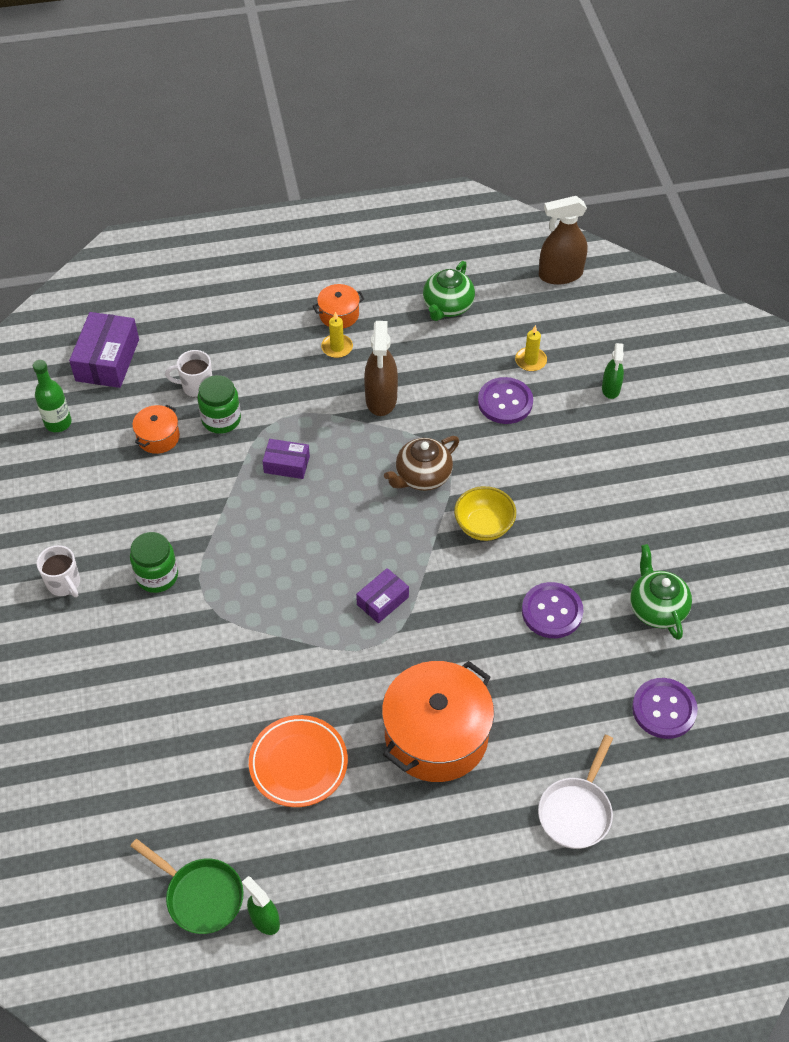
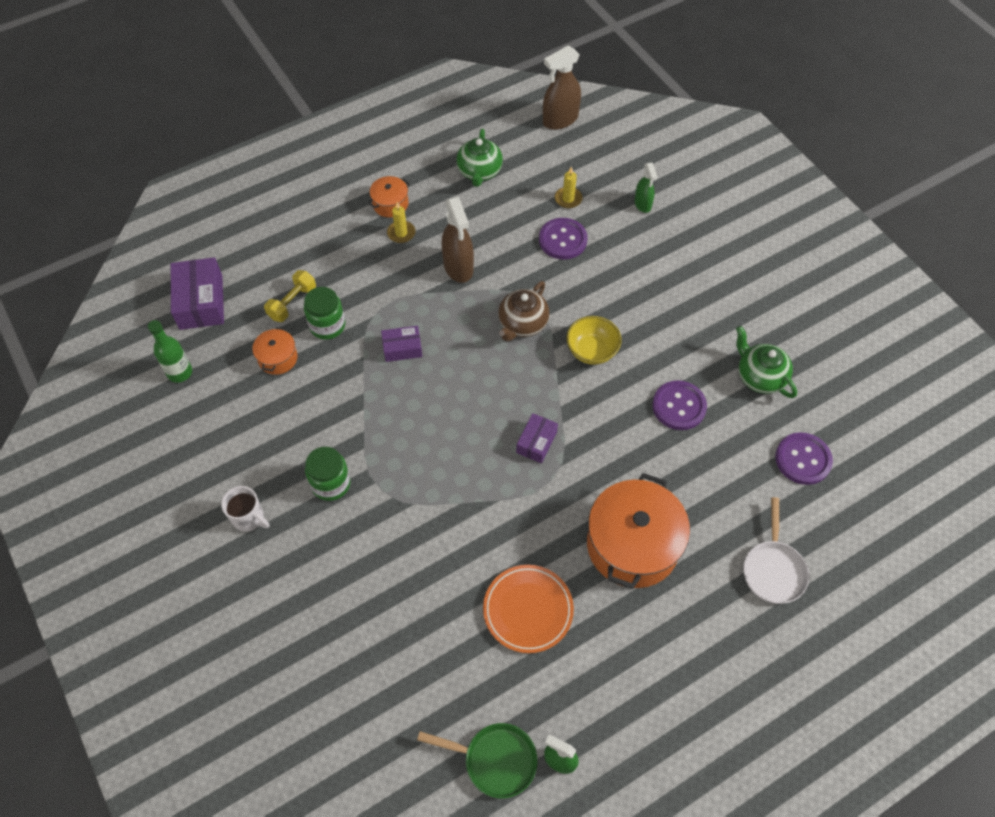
camera: 20 degrees left, 5 degrees up
white mug [165,350,212,398] -> yellow dumbbell [264,270,316,322]

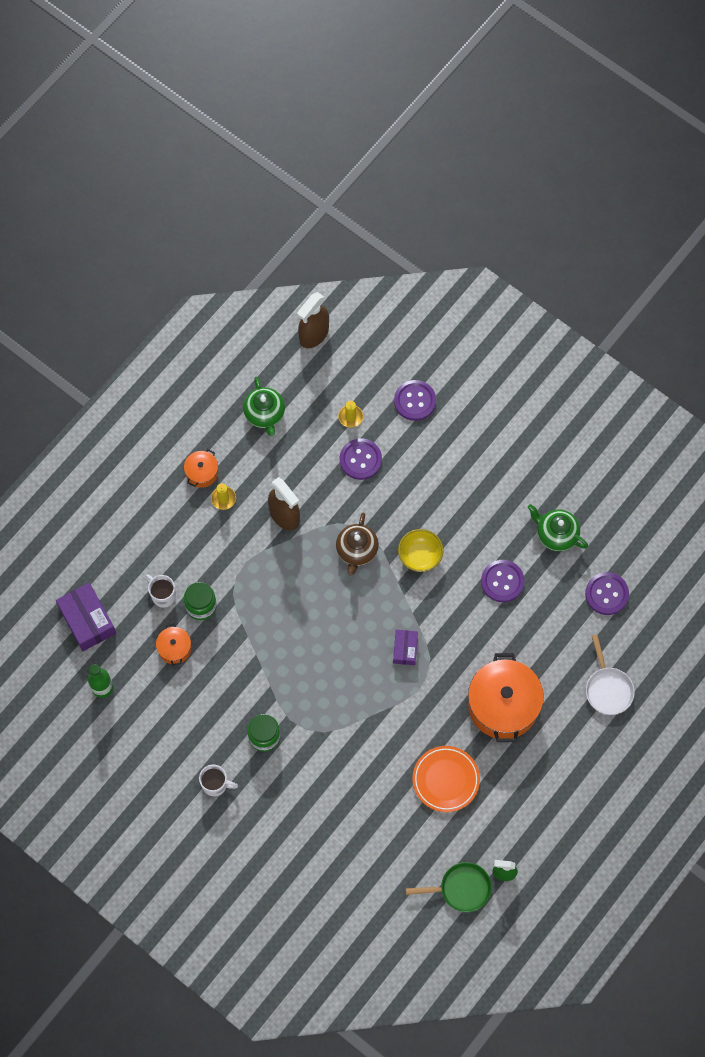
camera: 20 degrees left, 10 degrees up
yellow dumbbell [264,270,316,322] -> white mug [146,574,176,608]
purple box [381,326,422,362] -> none
green spray bottle [635,163,658,213] -> purple button [394,380,436,421]

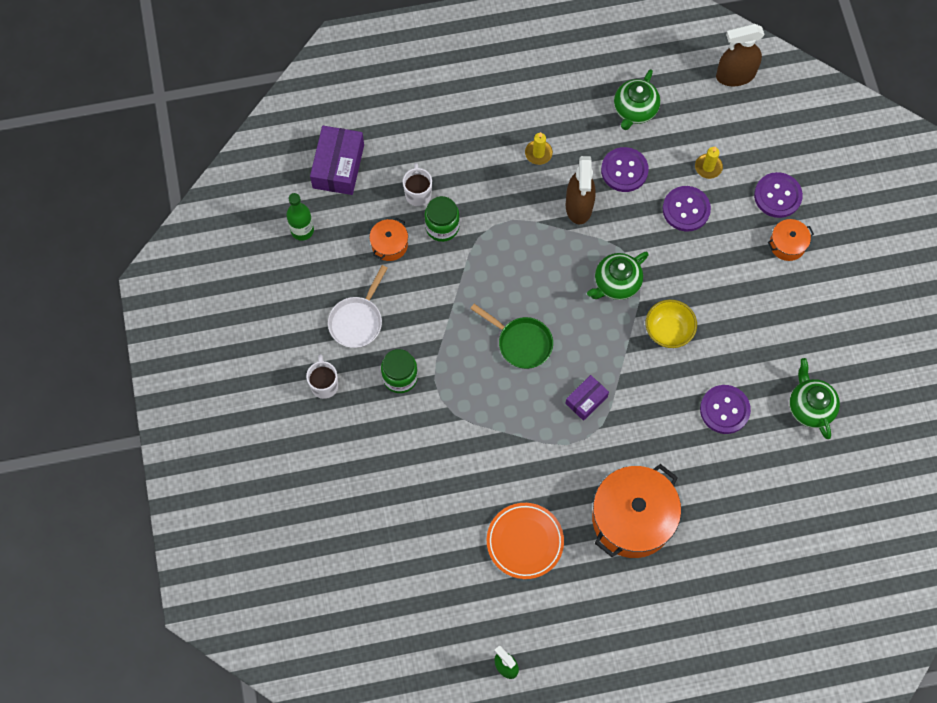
camera: 40 degrees right, 0 degrees up
orange pot [184,449,218,488] -> orange pot moved to [768,219,814,261]
white mug [199,765,238,797] -> white mug turned 150 degrees counterclockwise [306,354,338,399]
brown teapot [336,513,379,576] -> green teapot [587,252,649,300]
green pan [406,862,492,912] -> green pan moved to [470,304,553,369]
purple button [585,572,629,615] -> purple button moved to [601,147,649,192]
white pan [586,635,635,715] -> white pan moved to [328,265,387,348]

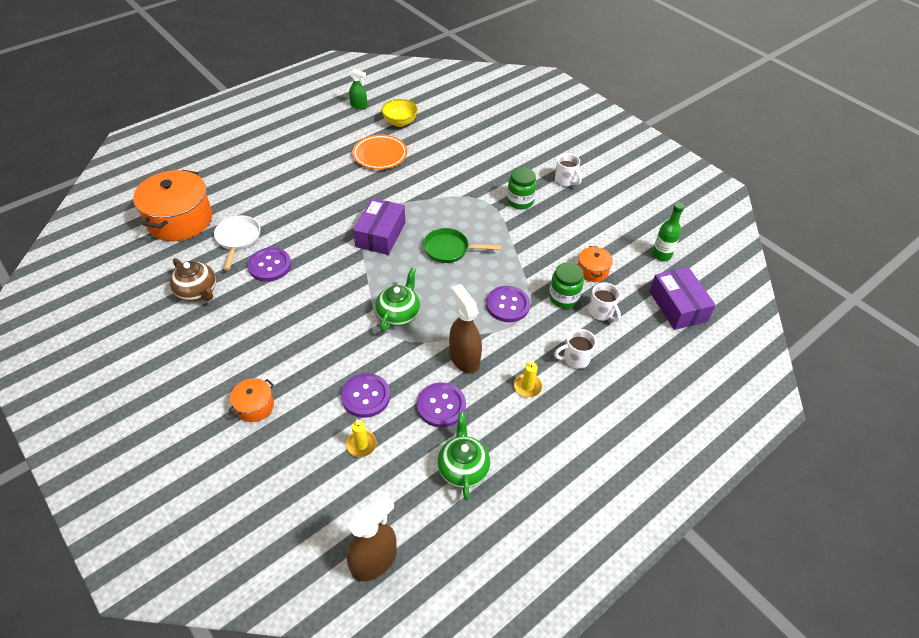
camera: 150 degrees right, 20 degrees down
white pan [328,265,387,348] -> white pan moved to [214,216,260,270]
purple box [565,375,609,421] -> purple box [353,198,405,255], size x1.70
orange pot [592,464,681,558] -> orange pot moved to [133,170,212,241]
yellow bowl [646,300,697,348] -> yellow bowl moved to [381,99,418,127]
purple button [754,172,803,218] -> purple button moved to [486,286,530,322]
green teapot [789,358,840,439] -> brown teapot [170,258,216,301]
none -> white mug [554,329,596,369]

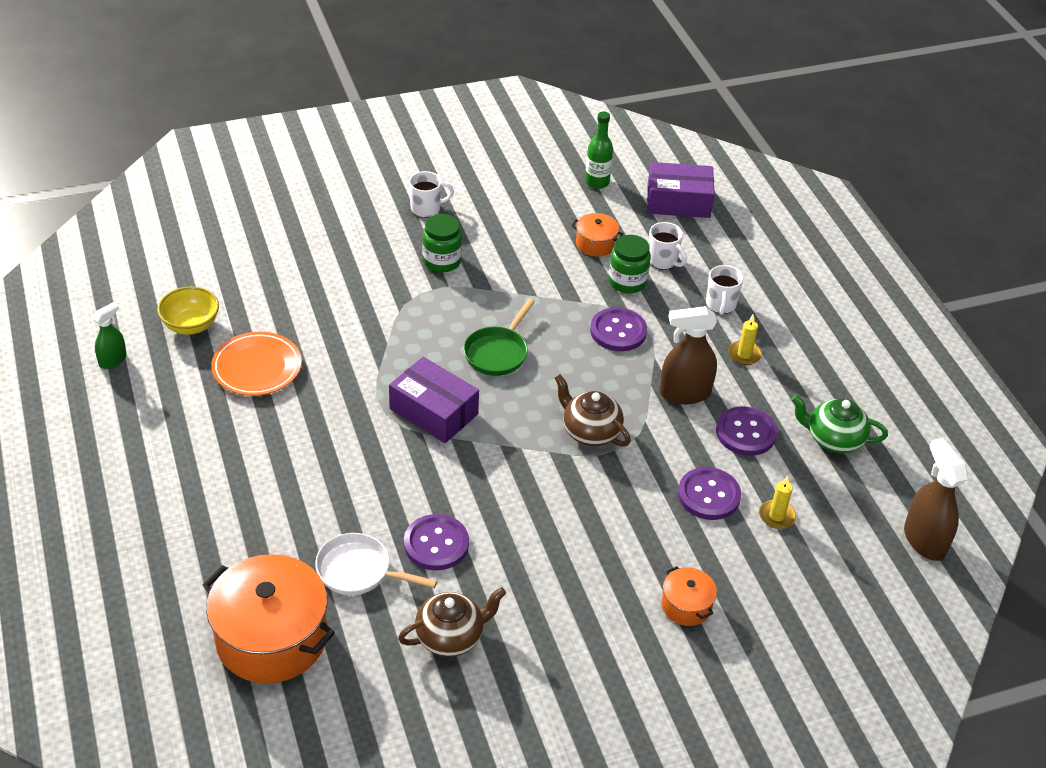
camera: 70 degrees left, 5 degrees down
green teapot [375,268,420,331] -> brown teapot [555,374,631,447]
white mug [589,283,621,321] -> white mug turned 60 degrees clockwise [649,222,687,270]

